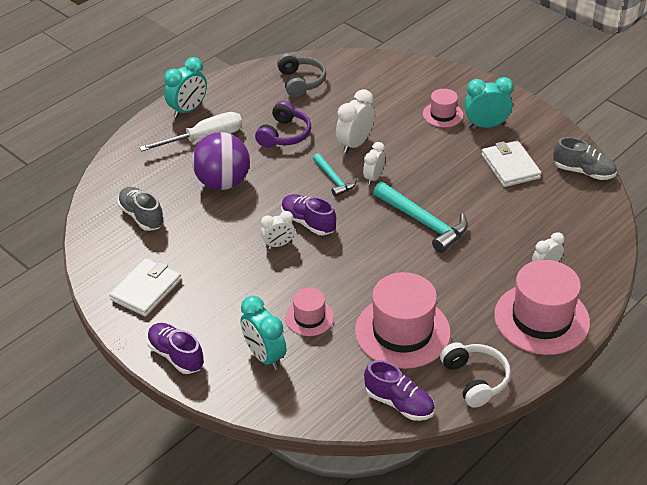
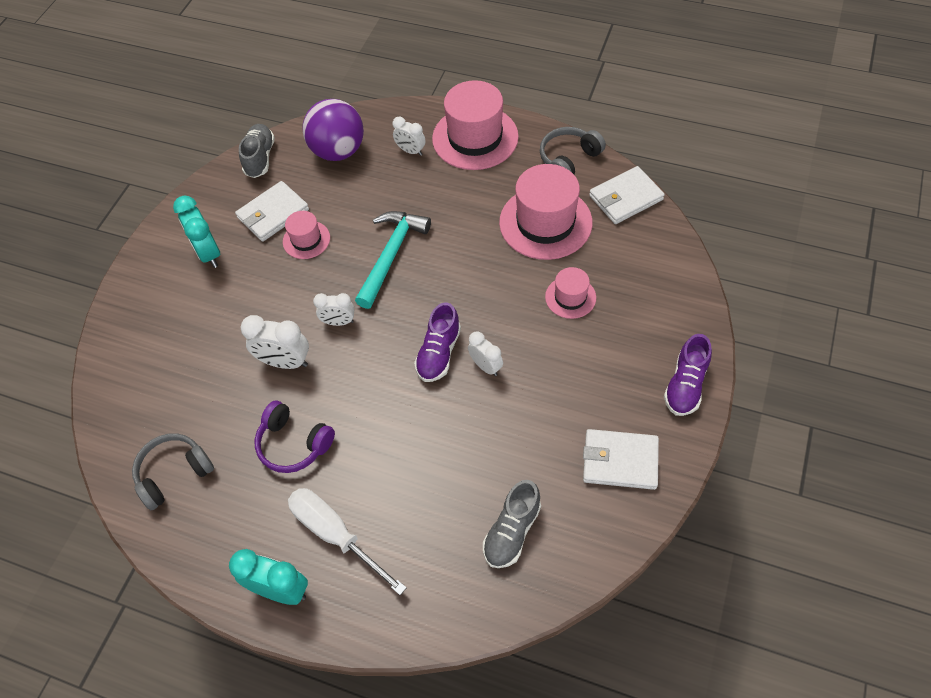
camera: 110 degrees left, 15 degrees up
purple ball [192,132,250,190] -> purple ball moved to [302,99,364,161]
turquoise clock [241,296,286,370] -> none
purple headphones [255,101,311,148] -> purple headphones turned 150 degrees counterclockwise [255,401,335,473]
turquoise hammer [313,153,357,197] -> none
purple shoe [364,360,435,421] -> white wallet [589,166,665,224]
pink hat [423,89,463,127] -> pink hat moved to [283,211,330,259]
white headphones [440,342,511,408] -> grey headphones [540,127,606,174]

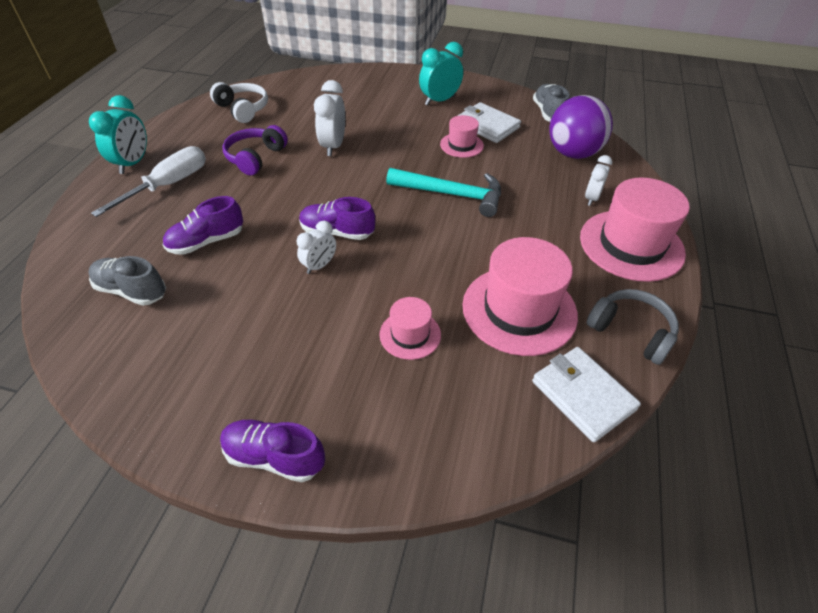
camera: 80 degrees right, 10 degrees down
grey headphones [132,433,214,510] -> white headphones [210,82,268,123]
grey shoe [239,124,275,178] -> grey shoe turned 90 degrees counterclockwise [533,84,569,122]
white clock [313,293,355,326] -> none
white wallet [583,429,659,490] -> none
none -> purple shoe [162,196,243,255]

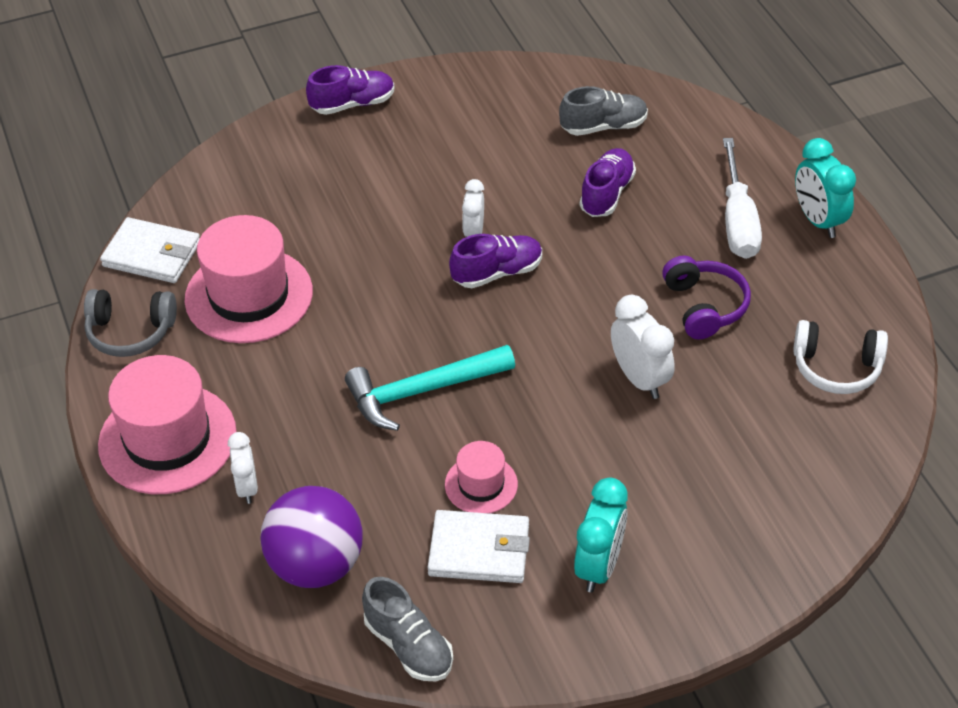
camera: 145 degrees right, 0 degrees up
pink hat [379,297,441,360] -> none

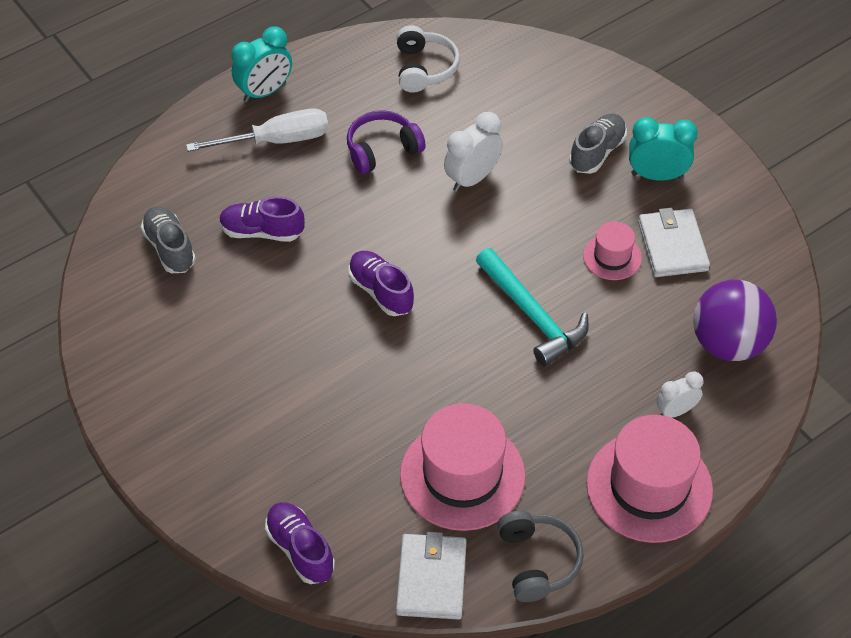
camera: 105 degrees left, 5 degrees up
purple shoe [306,65,395,115] -> purple shoe moved to [265,502,335,584]
grey shoe [362,577,453,681] -> grey shoe moved to [569,114,627,174]
white clock [462,179,484,237] -> none

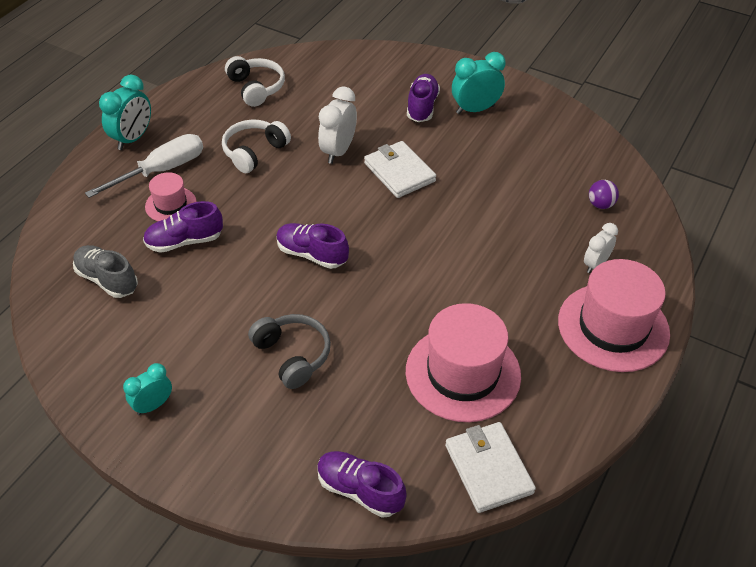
camera: 25 degrees left, 5 degrees down
purple headphones [347,110,426,174] -> white headphones [222,120,291,173]
turquoise hammer [476,248,589,366] -> none
grey headphones [498,511,584,602] -> grey headphones moved to [248,314,331,389]
grey shoe [569,114,627,174] -> purple shoe [407,74,440,122]
pink hat [583,221,642,280] -> pink hat moved to [145,172,197,221]
white wallet [638,208,710,277] -> white wallet moved to [364,141,436,198]
purple ball [693,280,777,361] -> purple ball [589,180,619,209], size x0.44
none -> turquoise clock [123,363,172,415]

